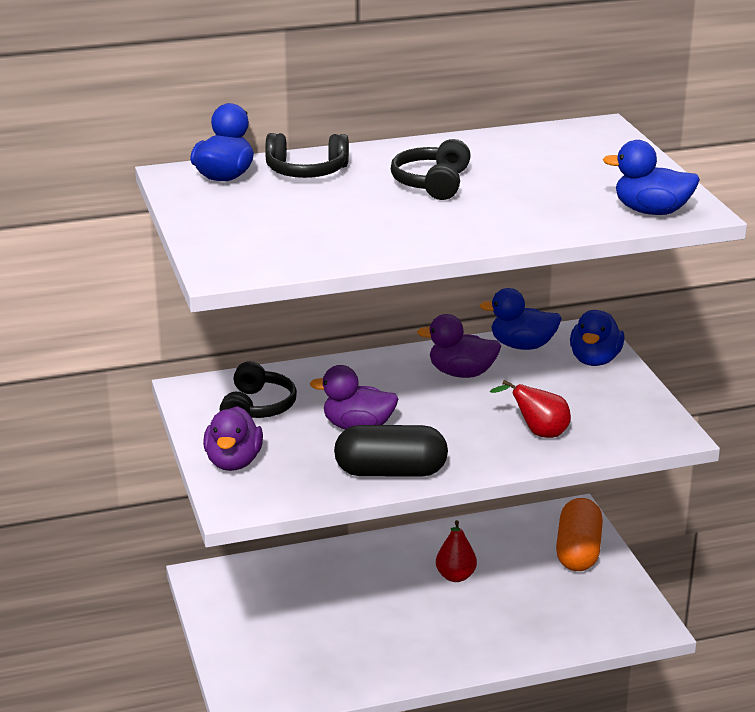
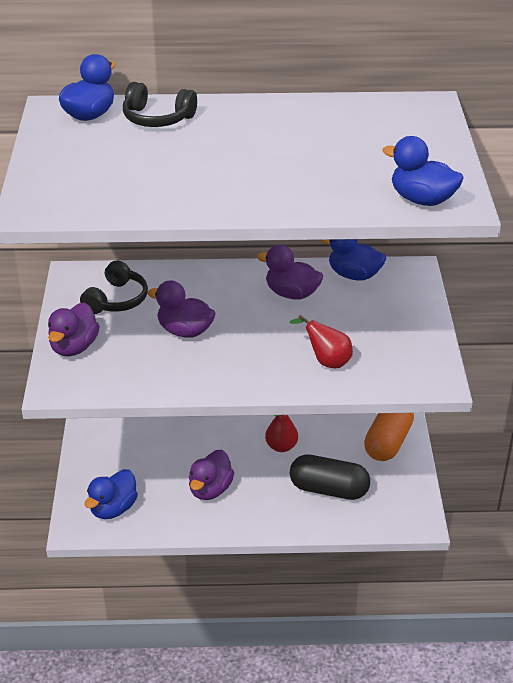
camera: 15 degrees right, 10 degrees up
black capsule [334,425,448,477] -> black capsule moved to [290,454,370,500]
black headphones [391,139,471,200] -> none
blue duck [570,310,625,366] -> blue duck moved to [85,469,138,519]
none -> purple duck [189,450,234,500]

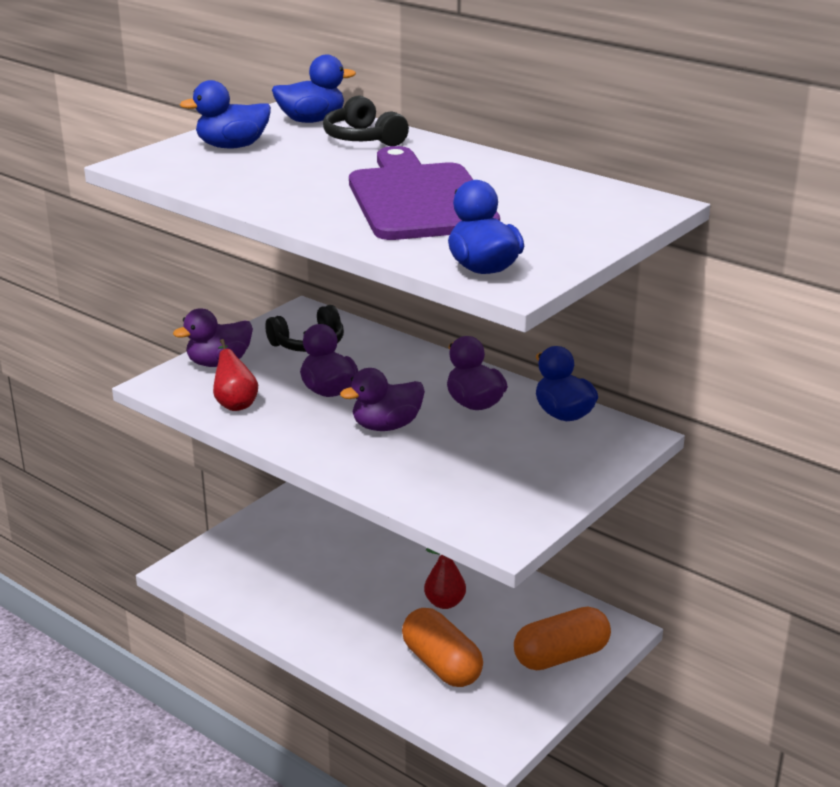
camera: 40 degrees right, 10 degrees down
blue duck [85,469,138,519] -> blue duck moved to [180,80,271,149]
purple duck [189,450,234,500] -> purple duck moved to [340,368,425,431]
red pear [290,315,353,368] -> red pear moved to [213,339,258,411]
black capsule [290,454,370,500] -> orange capsule [402,608,483,687]
none -> purple cutting board [349,146,500,240]

